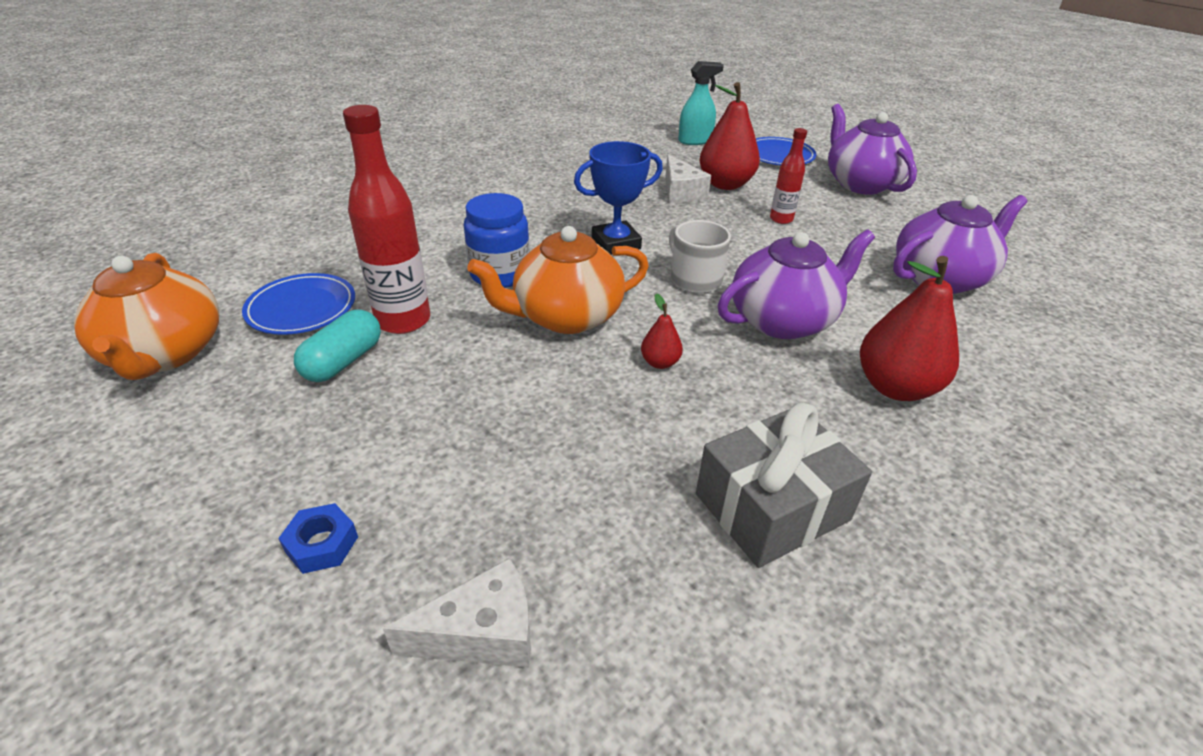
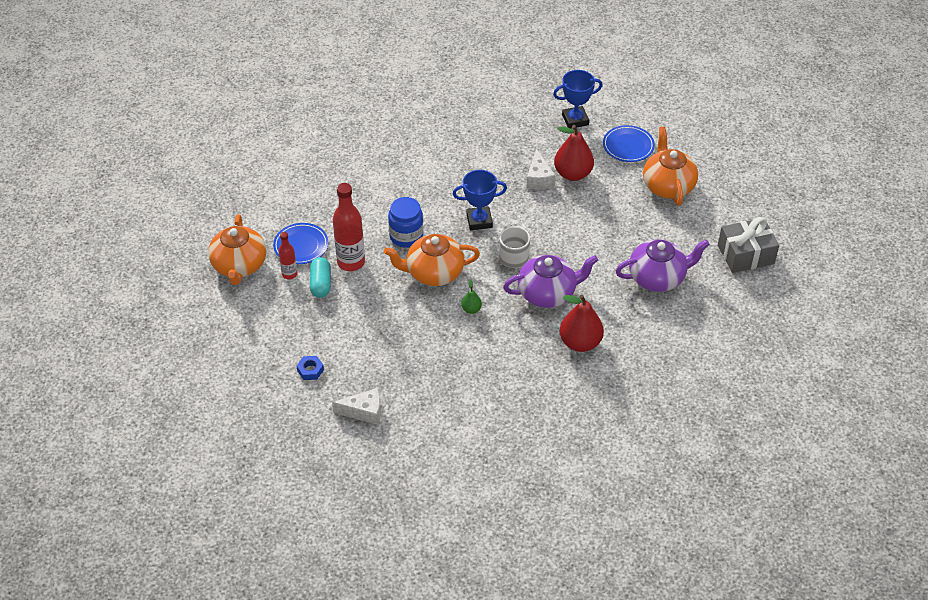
camera: 15 degrees right, 10 degrees up
turquoise capsule [294,309,381,382] -> turquoise capsule turned 45 degrees counterclockwise [310,257,331,298]
red pear [641,293,683,369] -> green pear [461,280,482,314]
turquoise spray bottle [678,61,724,145] -> blue trophy [553,70,603,129]
grey gift [696,403,872,568] -> grey gift moved to [718,217,779,273]
red bottle [770,128,807,224] -> red bottle moved to [278,232,297,279]
purple teapot [828,104,917,195] -> orange teapot [643,126,698,206]

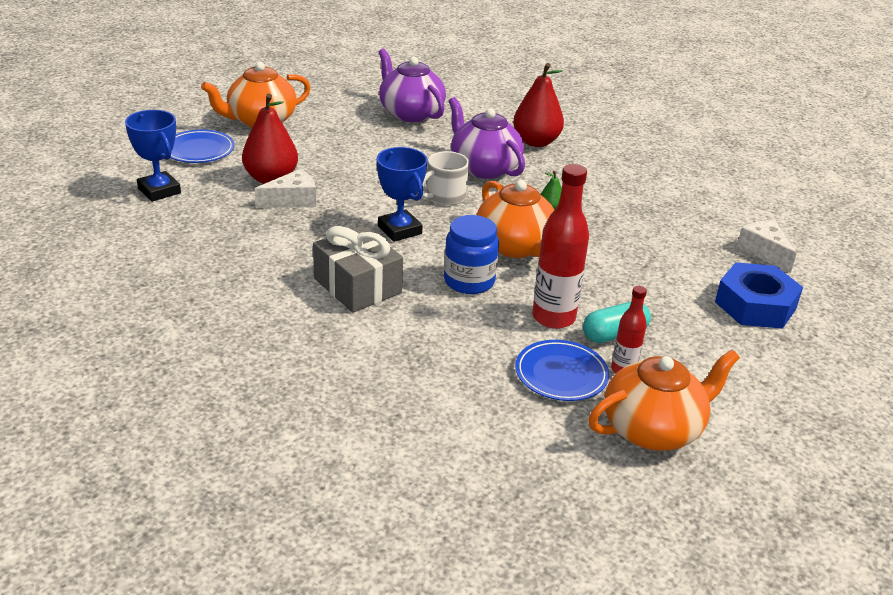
camera: 115 degrees left, 15 degrees down
blue nut [297,356,324,380] -> blue nut [715,262,803,329], size x2.14
grey gift [718,217,779,273] -> grey gift moved to [313,226,403,312]

